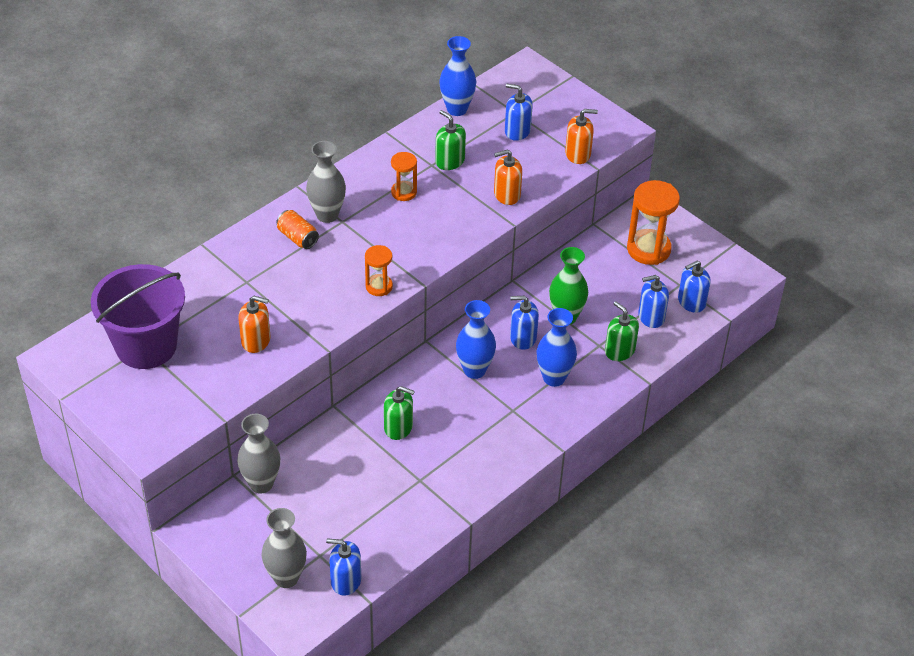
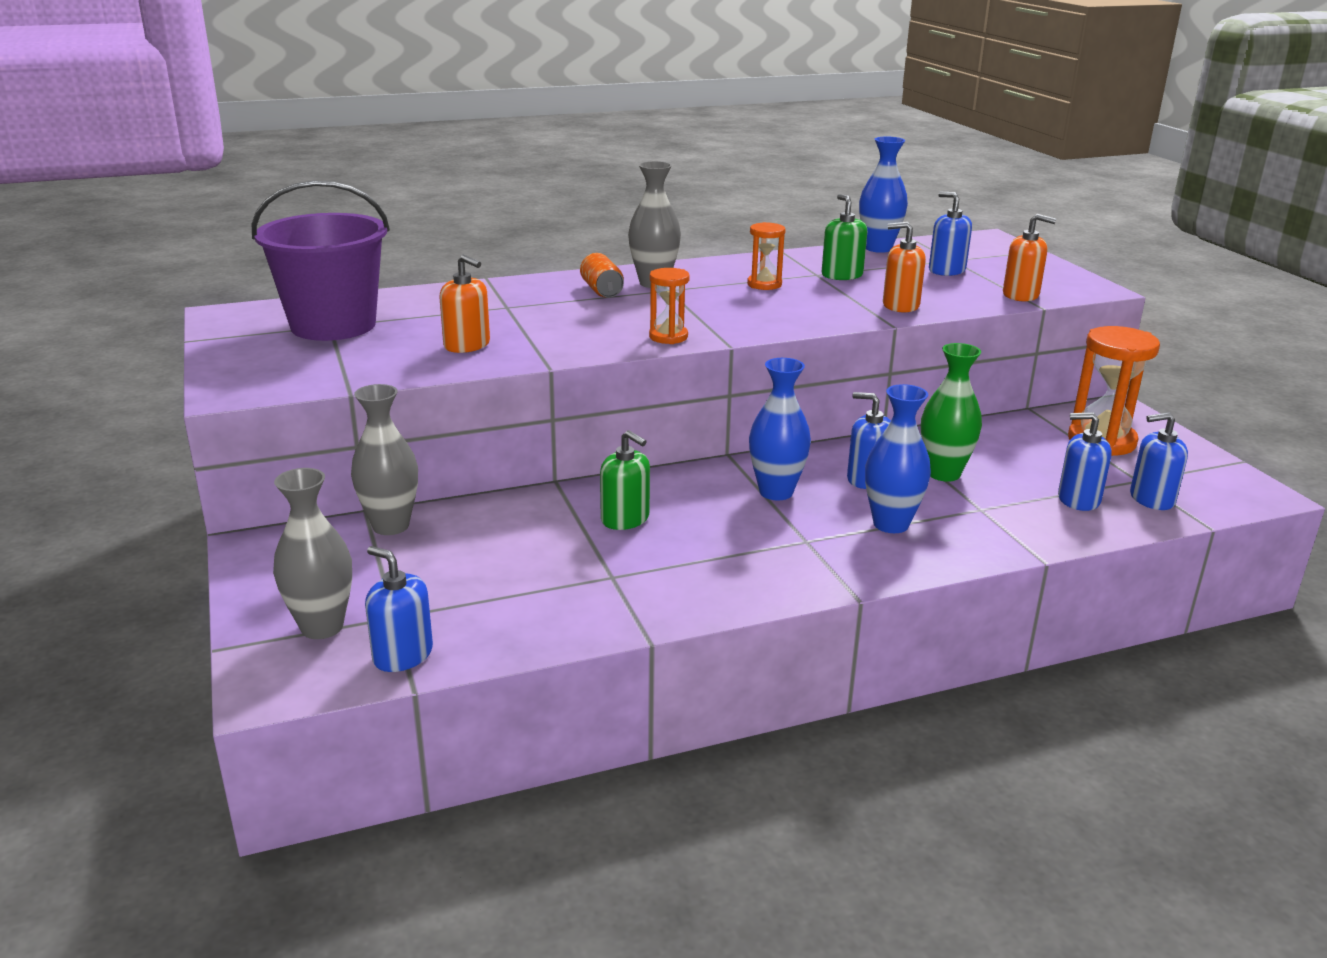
camera: 25 degrees right, 20 degrees down
green soap dispenser [605,301,639,361] -> none

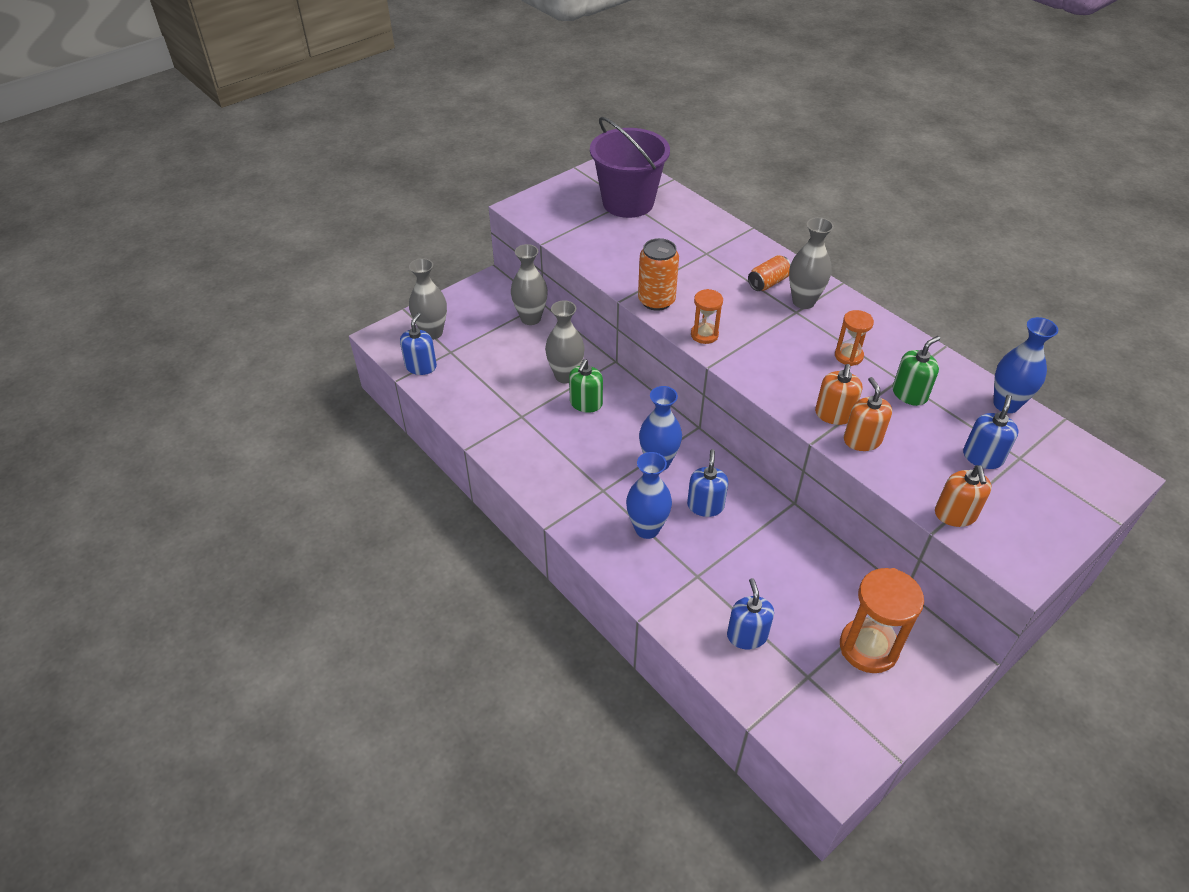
camera: 70 degrees right, 20 degrees up
orange soap dispenser [439,254,490,353] -> orange soap dispenser moved to [815,364,863,425]
green vase [921,343,982,482] -> none
blue soap dispenser [1130,412,1188,510] -> none
none -> grey vase [545,300,585,384]
none -> orange can [638,238,679,311]

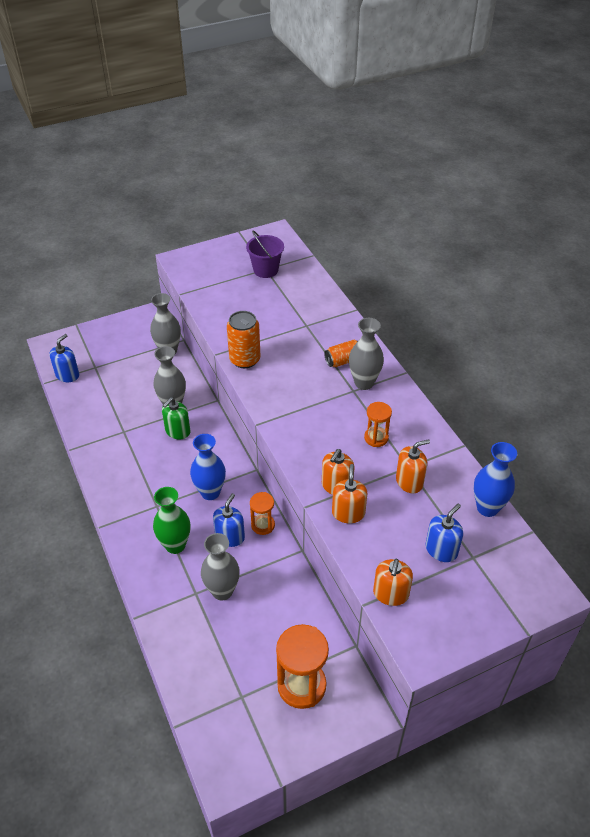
camera: 15 degrees right, 0 degrees up
grey vase [409,258,447,340] -> grey vase moved to [201,533,240,600]
purple bucket [590,117,670,218] -> purple bucket [246,230,284,278], size x0.58
blue vase [626,452,672,539] -> green vase [153,487,190,554]
orange hourglass [691,289,723,344] -> orange hourglass moved to [250,492,275,535]
blue soap dispenser [727,578,774,649] -> none
green soap dispenser [893,336,940,406] -> orange soap dispenser [396,439,430,493]

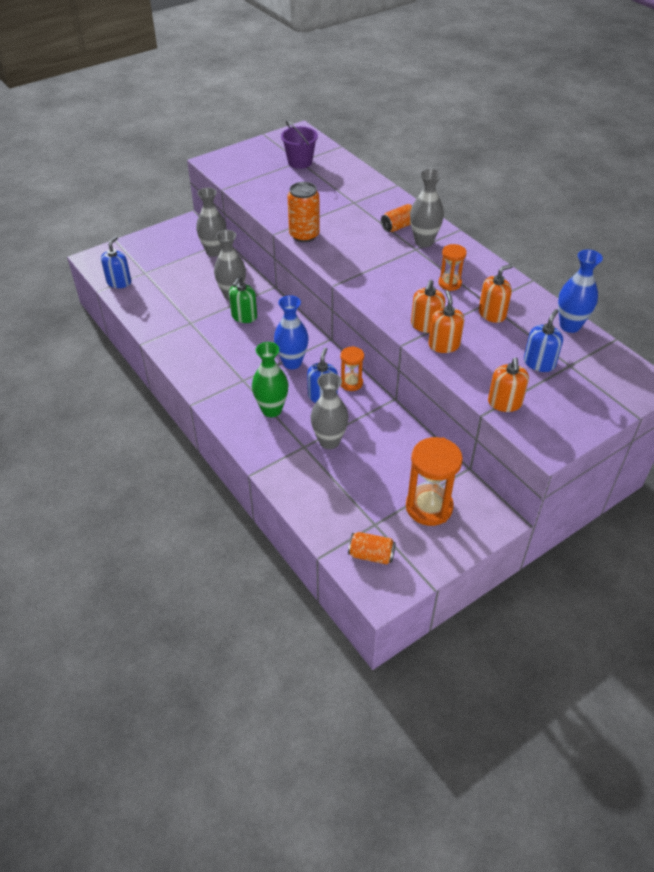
camera: 10 degrees left, 0 degrees up
none -> orange can [348,532,396,564]

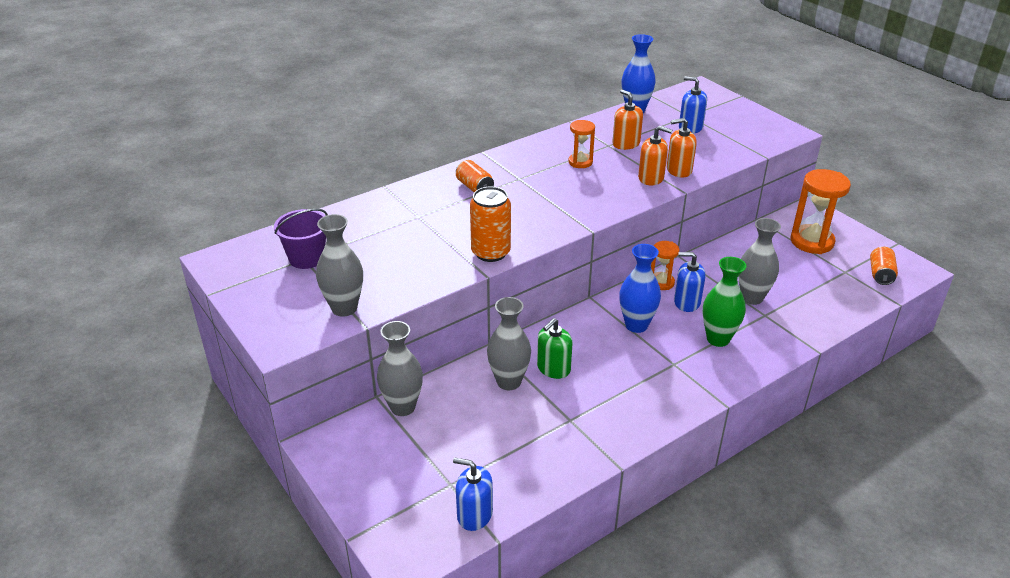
camera: 90 degrees left, 10 degrees down
green soap dispenser [229,277,257,323] -> green soap dispenser turned 105 degrees clockwise [537,318,572,379]
grey vase [410,169,444,247] -> grey vase moved to [316,214,363,317]
orange soap dispenser [488,358,529,412] -> none

